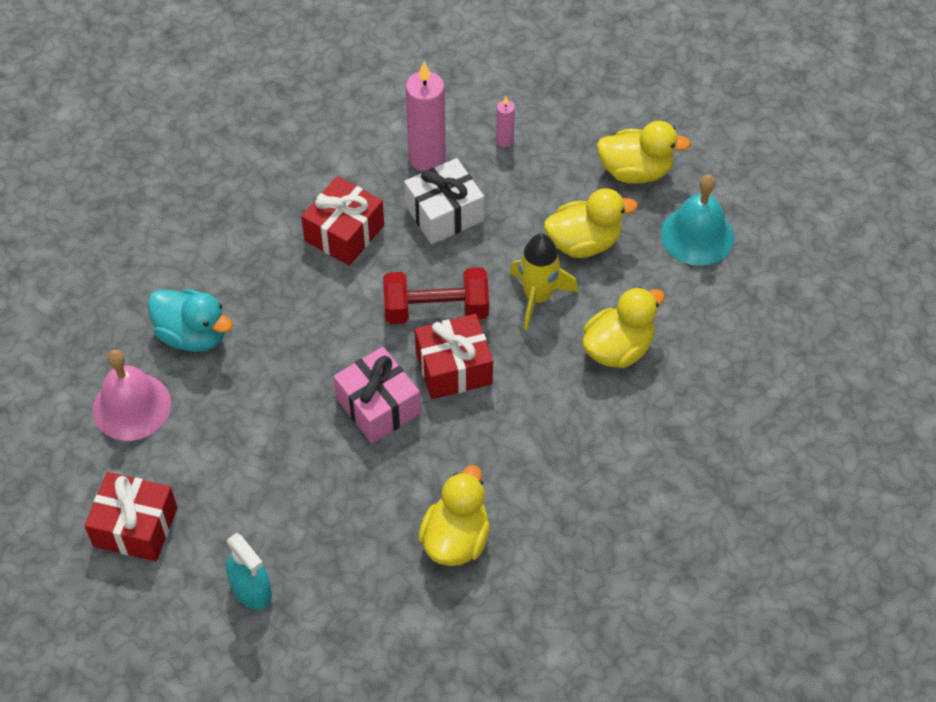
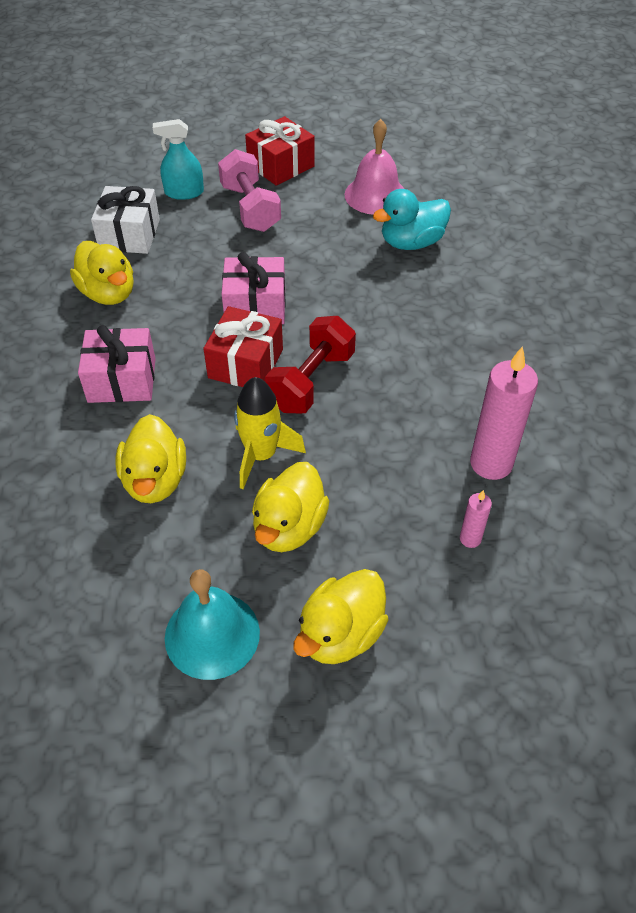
camera: 125 degrees right, 5 degrees down
red gift [301,176,384,266] -> none
white gift [404,158,484,244] -> white gift moved to [91,186,160,254]
none -> pink gift [78,325,156,403]
none -> pink dumbbell [218,149,281,232]

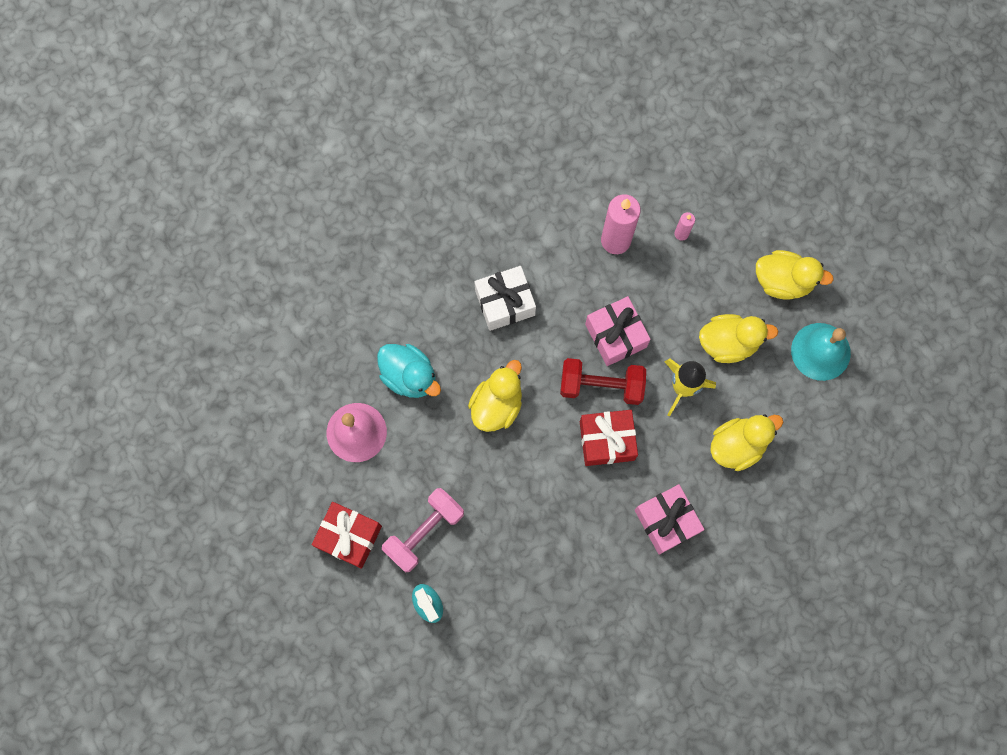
camera: 115 degrees left, 25 degrees up
yellow duck [70,241,134,305] -> yellow duck moved to [468,360,522,432]
white gift [91,186,160,254] -> white gift moved to [474,266,536,331]
pink gift [221,252,286,324] -> pink gift moved to [585,296,651,366]

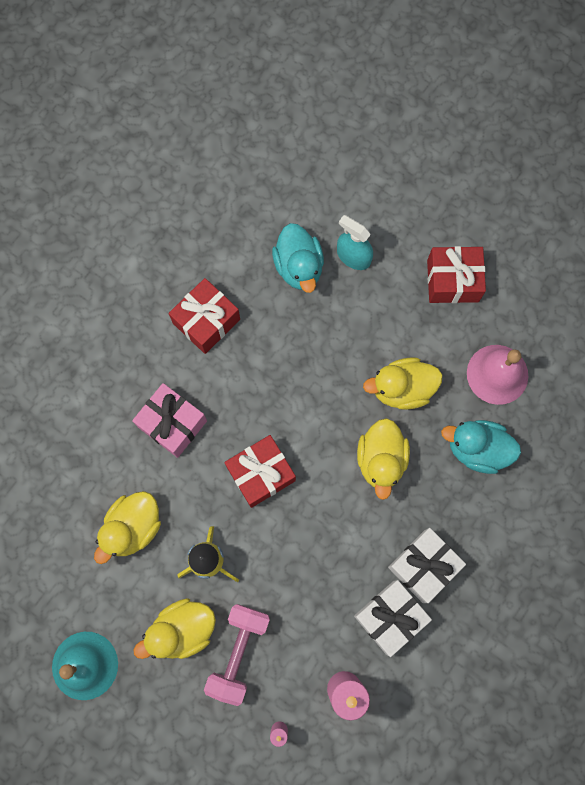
camera: 155 degrees right, 0 degrees up
pink dumbbell [382,488,464,573] -> pink dumbbell moved to [204,604,270,706]
red dumbbell [560,358,646,405] -> none
pink gift [585,296,651,366] -> none
yellow duck [756,250,834,300] -> yellow duck moved to [363,357,443,410]
none -> red gift [168,278,240,354]
none -> turquoise duck [272,223,324,293]
none -> white gift [354,580,432,657]

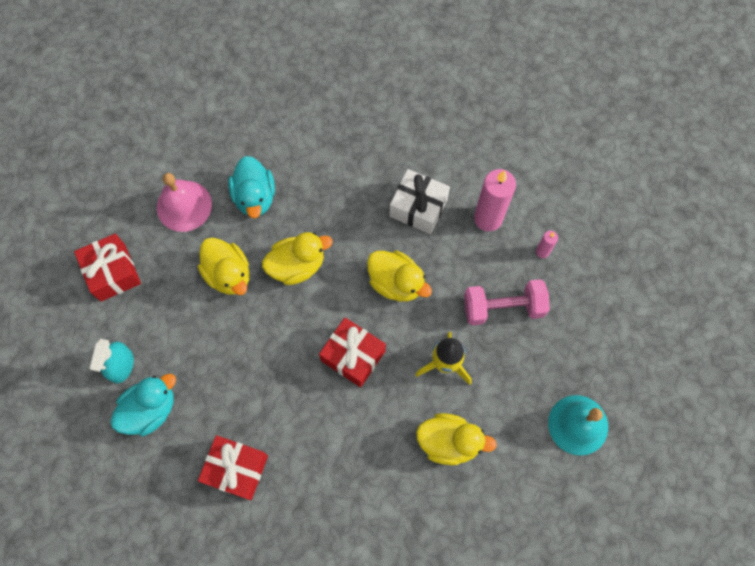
camera: 115 degrees left, 5 degrees down
pink gift [132,383,207,458] -> none
yellow duck [134,598,216,659] -> yellow duck moved to [367,251,432,302]
white gift [388,528,466,603] -> none

